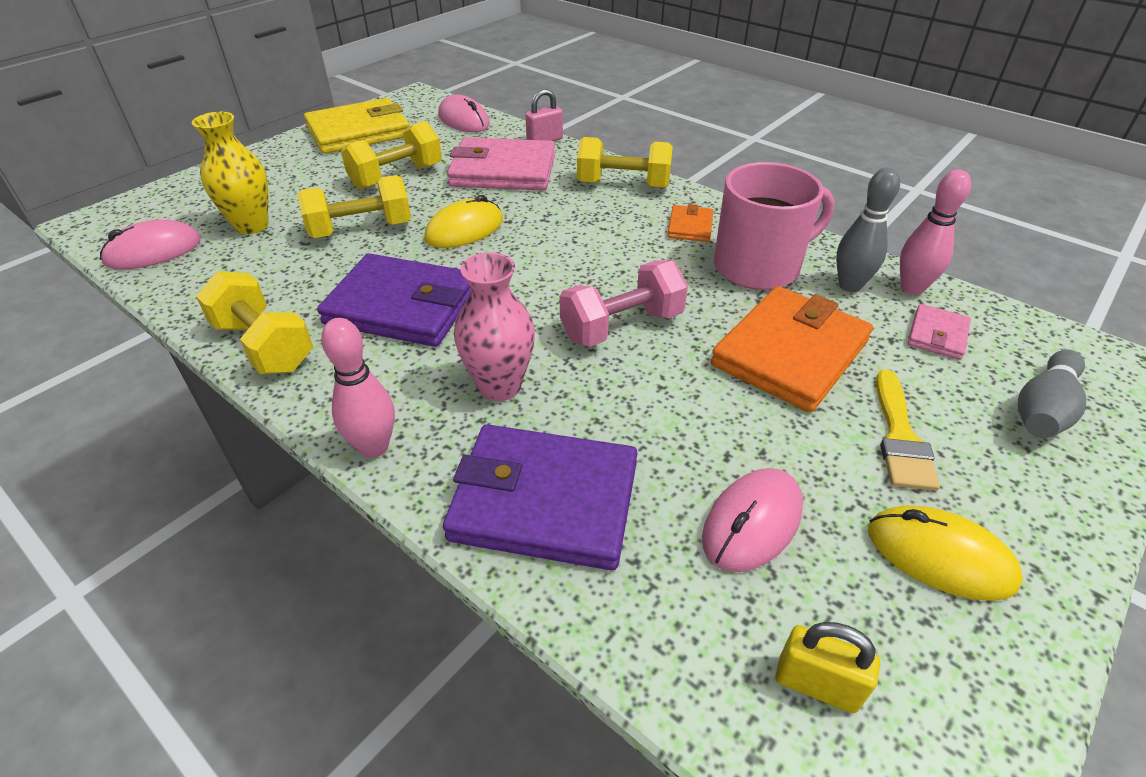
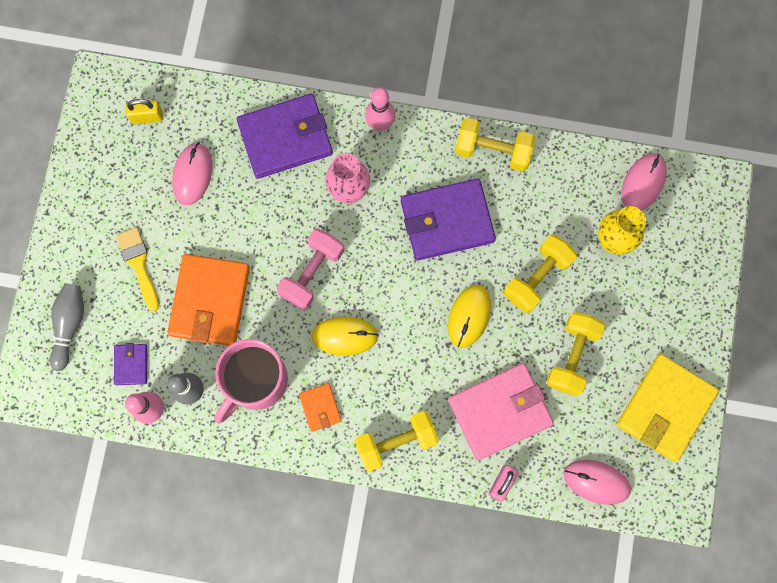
camera: 150 degrees right, 35 degrees up
yellow mouse [868,505,1023,601] -> yellow mouse moved to [311,316,379,356]
pink wallet [908,304,971,360] -> purple wallet [114,343,147,385]

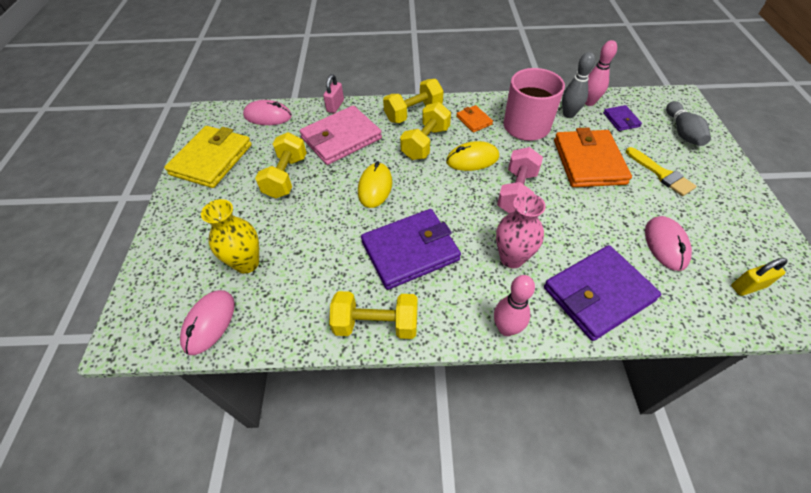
camera: 170 degrees right, 25 degrees down
yellow dumbbell [504,235,577,313] -> yellow dumbbell moved to [400,102,451,160]

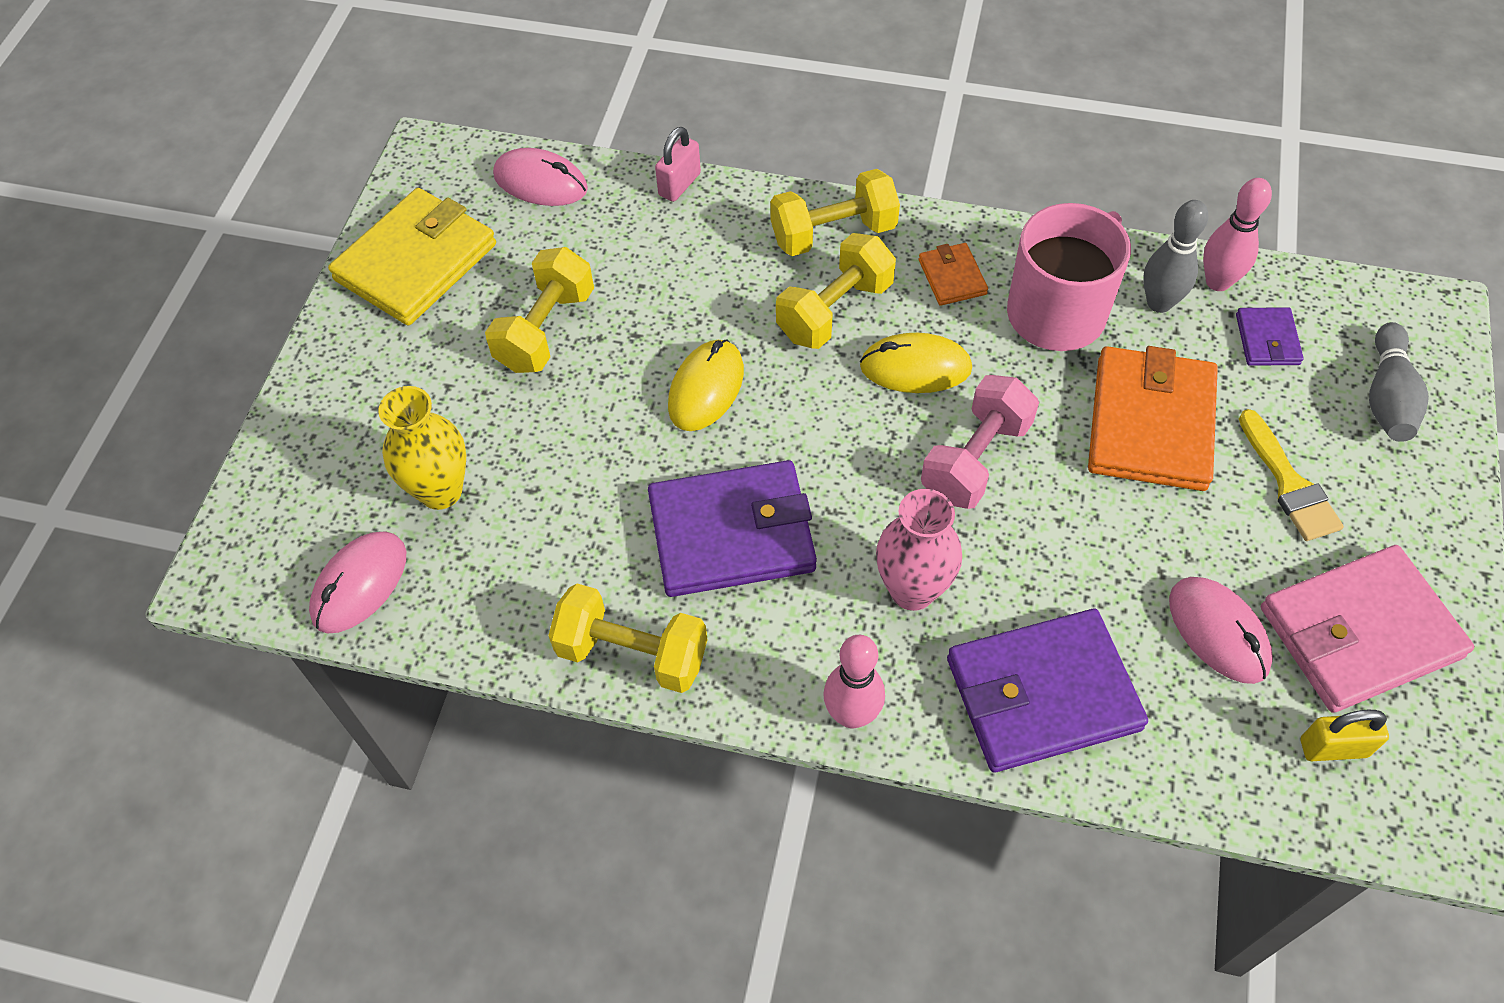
camera: 15 degrees right, 5 degrees up
pink wallet [300,105,382,165] -> pink wallet moved to [1261,545,1474,713]
pink mouse [645,216,692,271] -> pink mouse turned 45 degrees counterclockwise [1169,577,1273,684]

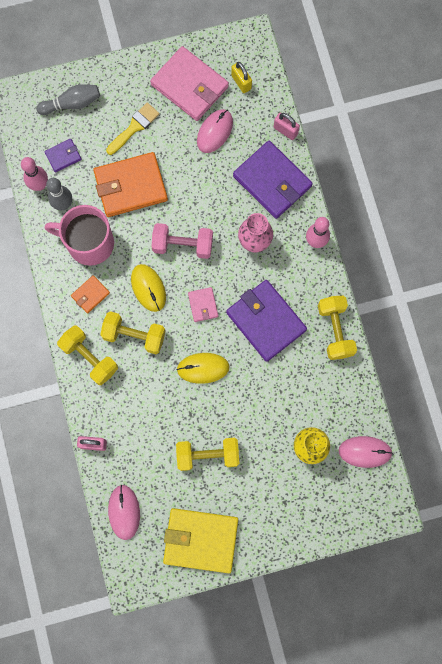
camera: 120 degrees left, 20 degrees up
none -> pink wallet [188,287,218,322]
none -> pink padlock [274,112,300,140]

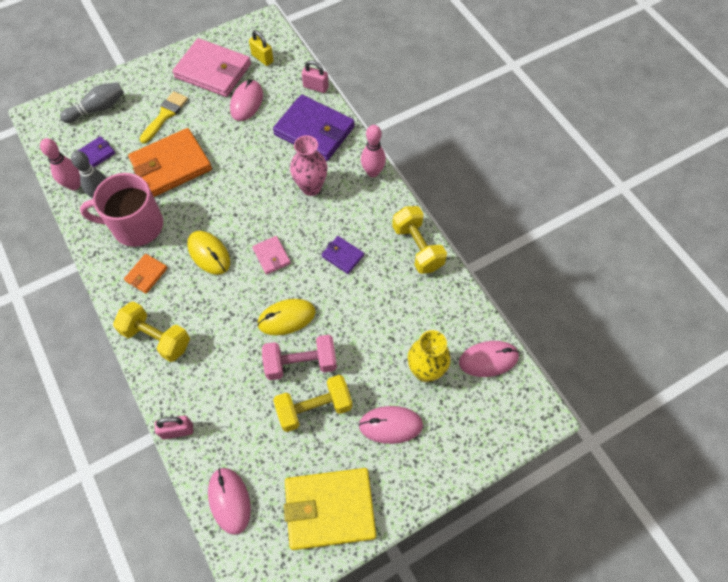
camera: 15 degrees left, 15 degrees down
yellow dumbbell [100,311,165,354] -> none
pink dumbbell [151,223,213,259] -> pink dumbbell moved to [262,335,337,380]
purple wallet [226,280,307,362] -> purple wallet [322,236,364,274], size x0.48
none -> pink mouse [359,406,423,444]

